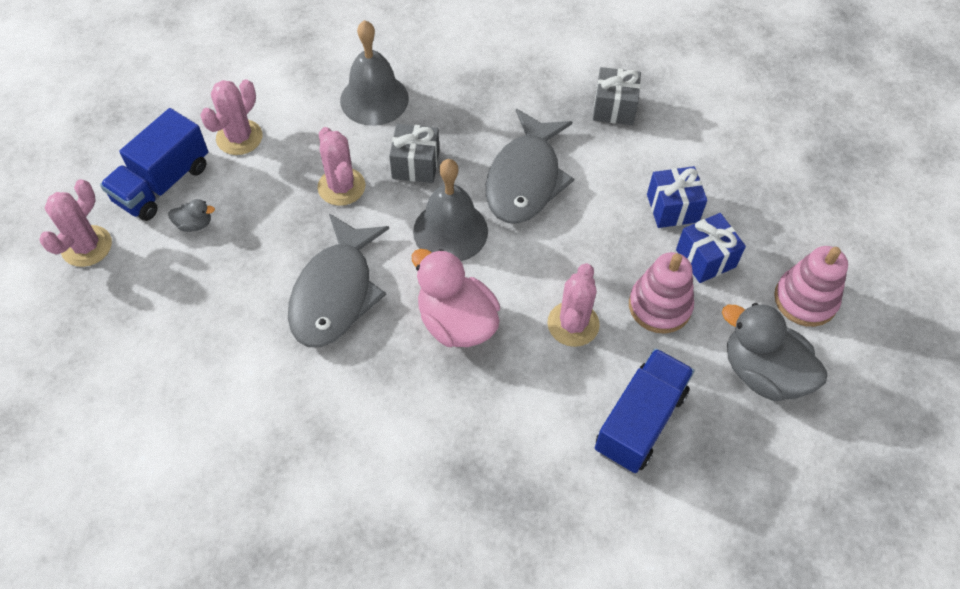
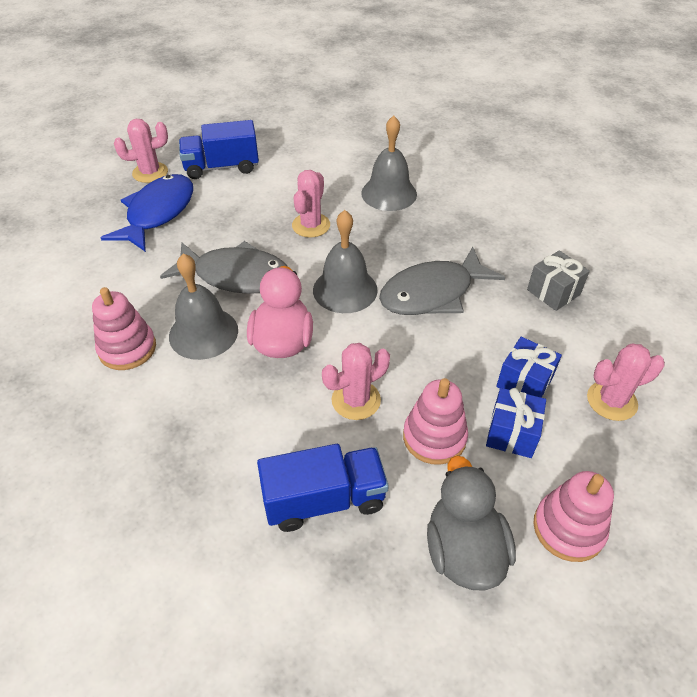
camera: 45 degrees right, 10 degrees down
grey duck [168,199,215,232] -> none
pink cactus [200,79,262,155] -> pink cactus moved to [587,344,665,421]
grey fish [288,213,389,347] -> grey fish turned 135 degrees counterclockwise [160,241,288,294]
grey gift [389,124,439,183] -> none
none -> pink stacking toy [92,287,156,370]
none -> blue fish [101,174,193,252]
none -> grey bell [169,253,238,360]

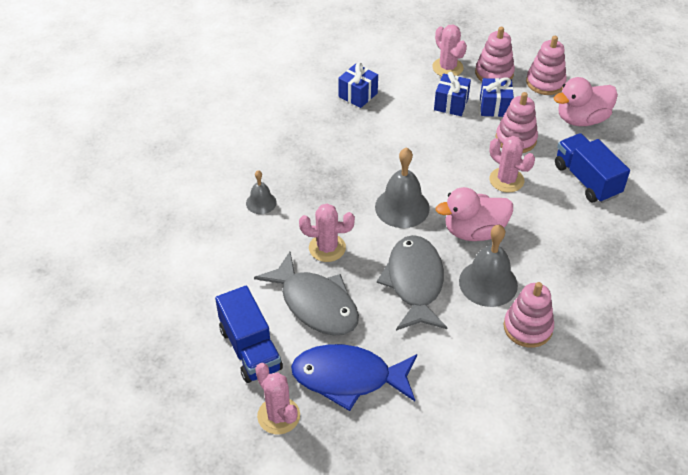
camera: 105 degrees left, 0 degrees up
grey bell [361,115,417,211] -> grey bell [246,170,277,214], size x0.56
grey fish [379,247,506,315] -> grey fish moved to [254,252,359,336]
grey duck [427,456,516,591] -> pink duck [554,77,618,126]
grey gift [527,250,590,311] -> blue gift [338,63,378,108]
none -> pink stacking toy [475,27,515,82]

